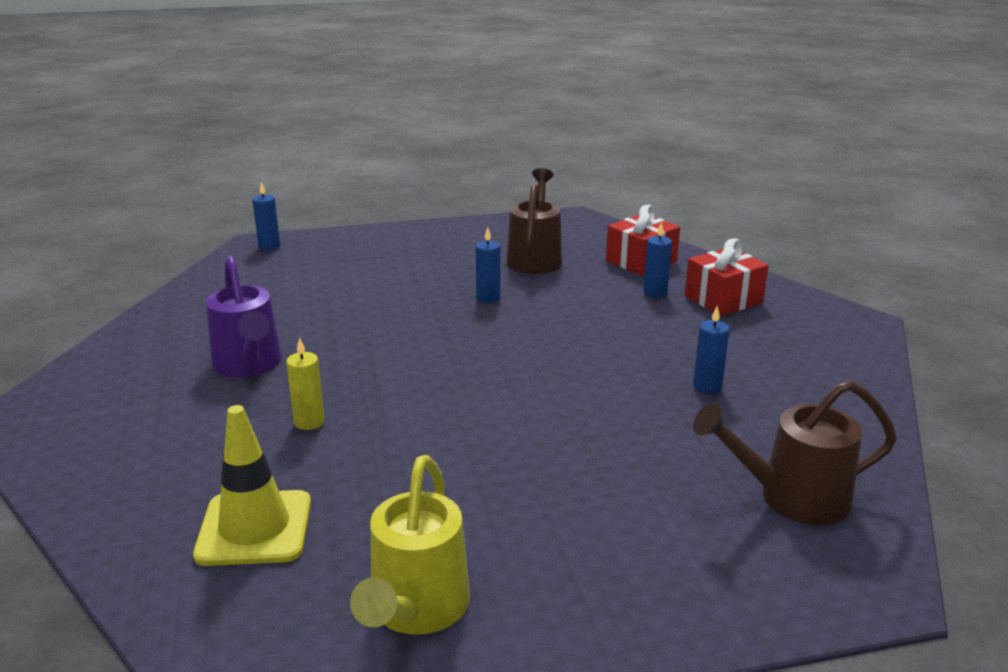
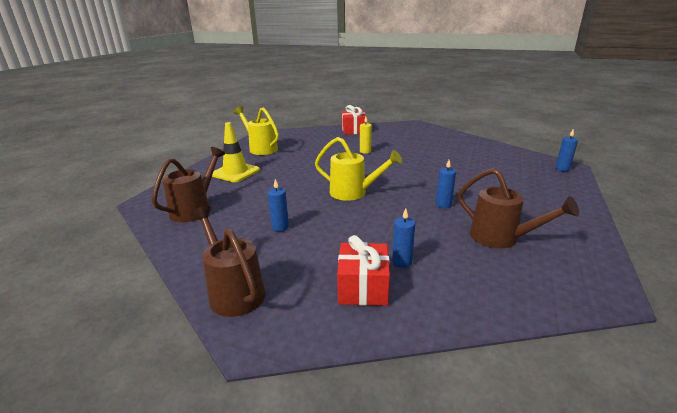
camera: 125 degrees right, 0 degrees up
yellow traffic cone [193,405,311,566] -> yellow traffic cone moved to [212,122,260,182]
purple watering can [206,255,282,377] -> none
red gift [606,205,680,276] -> red gift moved to [342,105,367,135]
none -> brown watering can [190,206,266,317]
none -> yellow watering can [315,137,402,201]

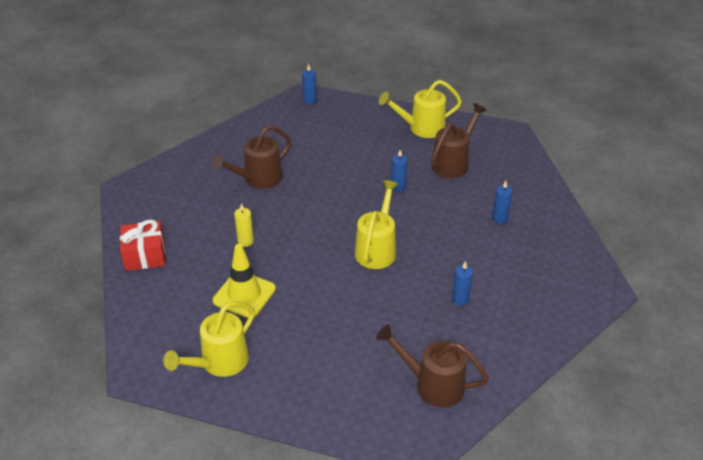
camera: 95 degrees left, 15 degrees up
brown watering can [190,206,266,317] -> brown watering can moved to [212,125,291,189]
yellow traffic cone [212,122,260,182] -> yellow traffic cone moved to [213,244,276,318]
red gift [337,235,390,306] -> none
none -> yellow watering can [379,80,462,138]

